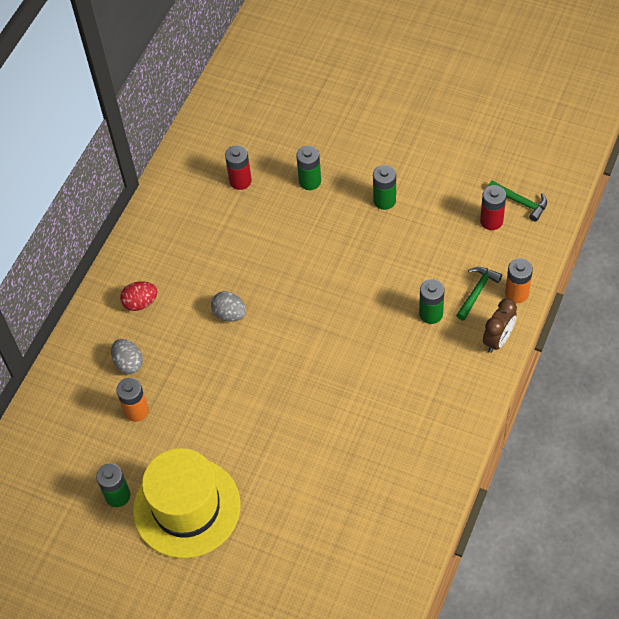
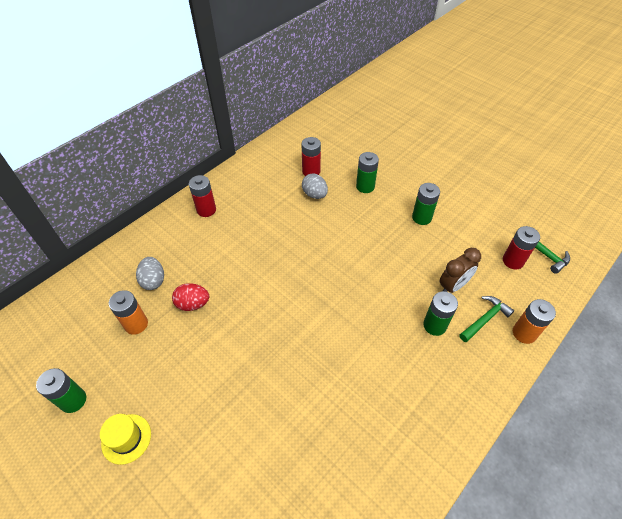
camera: 15 degrees right, 5 degrees down
red egg [120,282,157,311] -> red egg moved to [172,283,209,311]
yellow hat [133,448,241,558] -> yellow hat [100,414,151,465], size x0.43
grey egg [211,291,246,322] -> grey egg moved to [302,174,328,199]
brown clock [483,299,517,353] -> brown clock moved to [439,248,481,293]
none -> red battery [189,175,216,217]

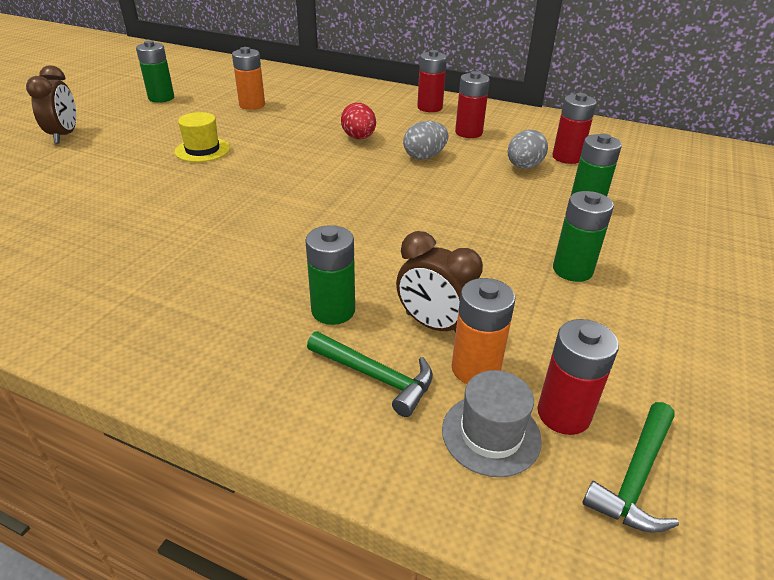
camera: 70 degrees right, 15 degrees down
yellow hat [100,414,151,465] -> yellow hat moved to [175,112,230,162]
grey egg [136,257,164,290] -> grey egg moved to [403,121,448,160]
red egg [172,283,209,311] -> red egg moved to [341,103,376,139]
orange battery [513,299,556,344] -> orange battery moved to [452,278,515,384]
none -> brown clock [26,65,76,143]
none -> grey hat [442,370,542,477]
none -> red battery [455,71,490,138]

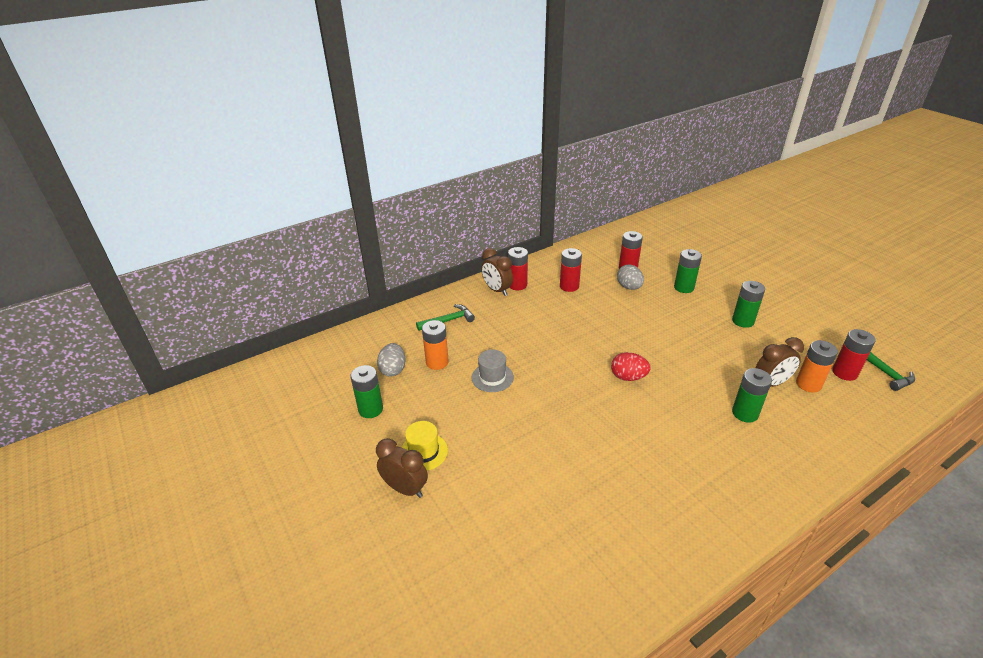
camera: 55 degrees left, 0 degrees up
yellow hat [175,112,230,162] -> yellow hat moved to [401,421,448,471]
green hammer [307,331,433,417] -> green hammer moved to [416,304,475,331]
red egg [341,103,376,139] -> red egg moved to [611,352,651,381]
grey egg [403,121,448,160] -> grey egg moved to [377,343,406,377]
grey hat [442,370,542,477] -> grey hat moved to [471,350,514,392]
none -> brown clock [481,248,513,296]

